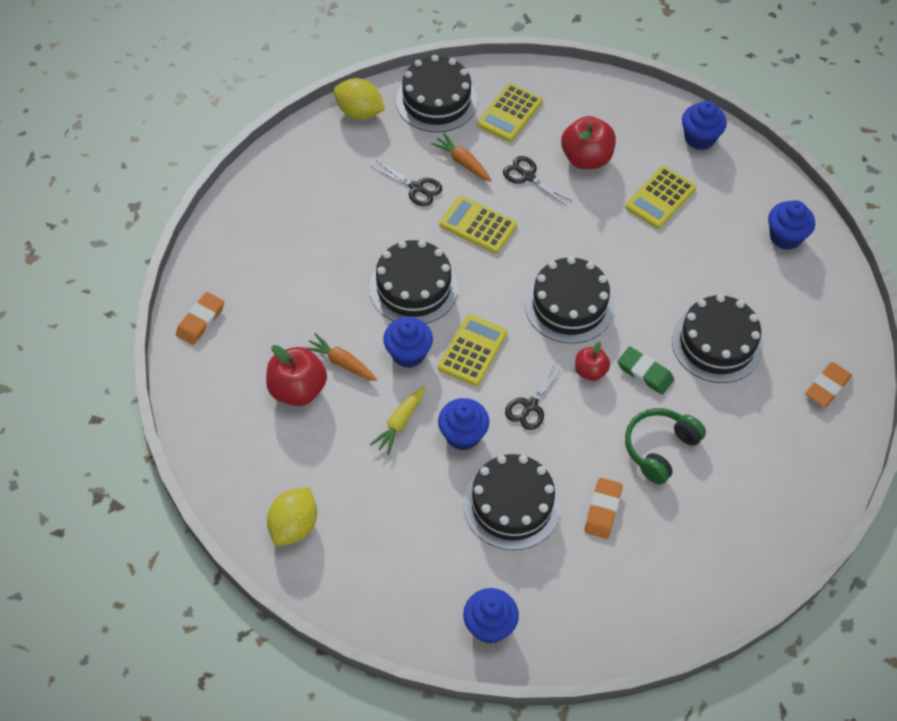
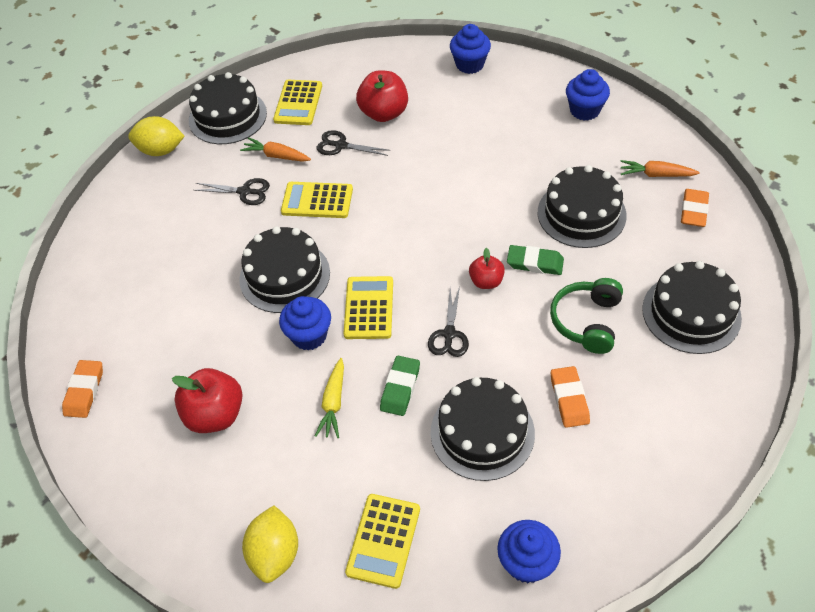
camera: 20 degrees left, 5 degrees down
orange carrot [305,333,377,381] -> orange carrot moved to [620,160,700,177]
blue cupcake [438,398,489,451] -> green eraser [380,356,420,416]
black cake [525,256,614,344] -> black cake moved to [642,261,742,354]
yellow calculator [625,166,696,229] -> yellow calculator moved to [345,494,420,589]

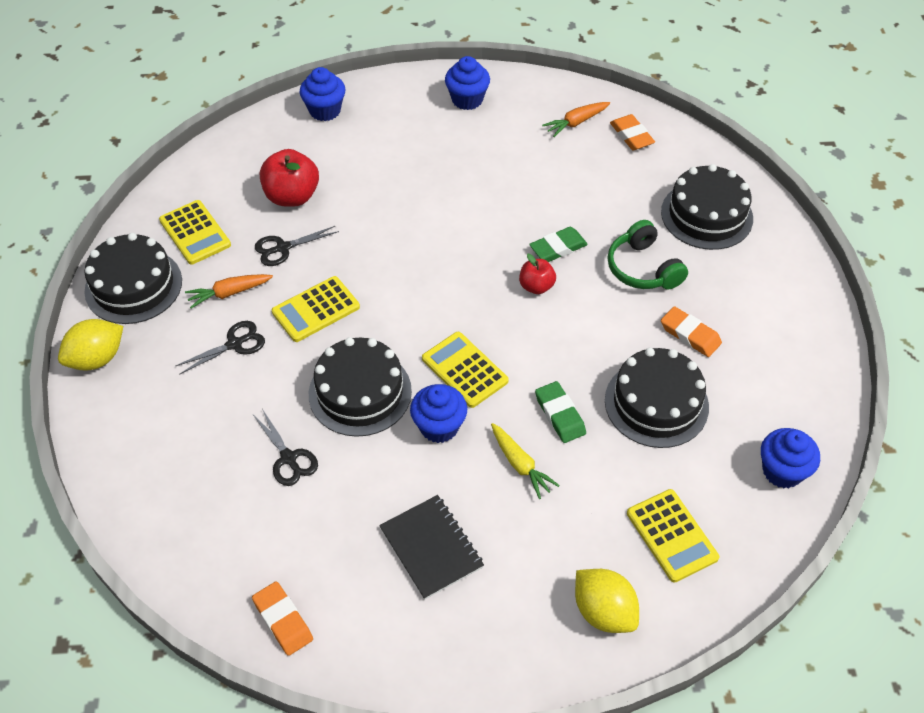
camera: 45 degrees left, 0 degrees up
red apple [172,368,243,433] -> black notebook [379,495,484,600]
black scissors [428,286,469,357] -> black scissors moved to [253,409,318,486]
black cake [538,165,627,248] -> none

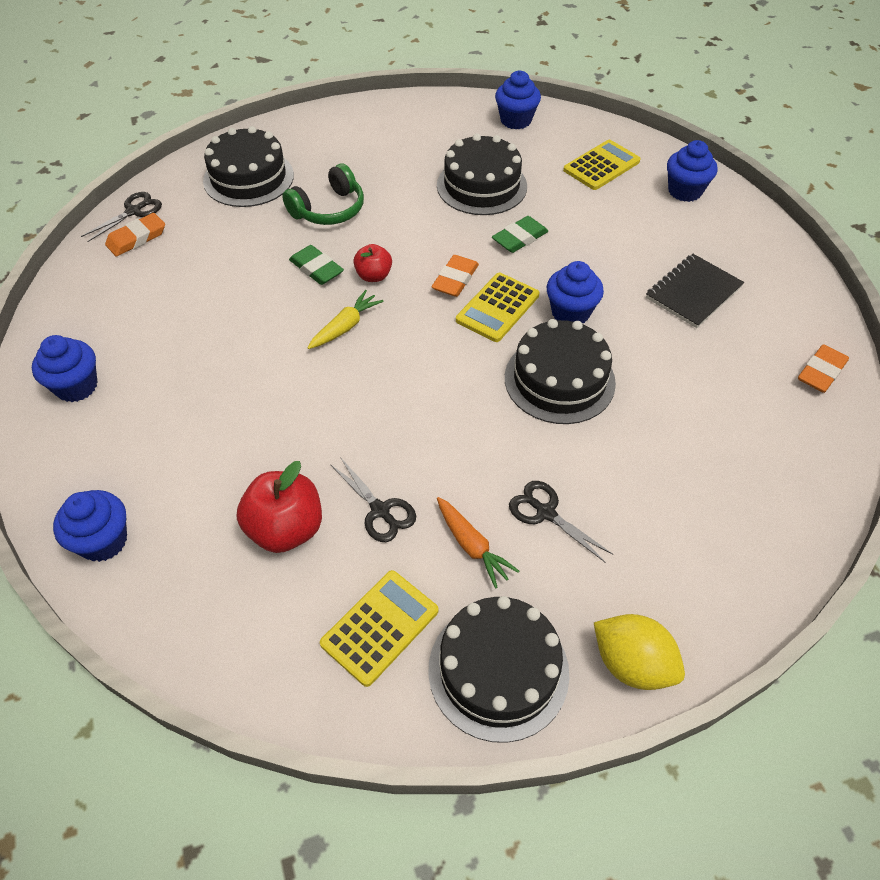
camera: 105 degrees left, 0 degrees up
black scissors [253,409,318,486] -> black scissors moved to [81,192,162,242]
yellow calculator [272,276,360,342] -> none
yellow carrot [491,423,560,499] -> yellow carrot moved to [307,290,383,349]
orange carrot [542,102,610,137] -> none
yellow lemon [575,569,639,633] -> blue cupcake [667,140,717,202]
orange eraser [661,306,722,357] -> orange eraser moved to [431,255,479,297]

